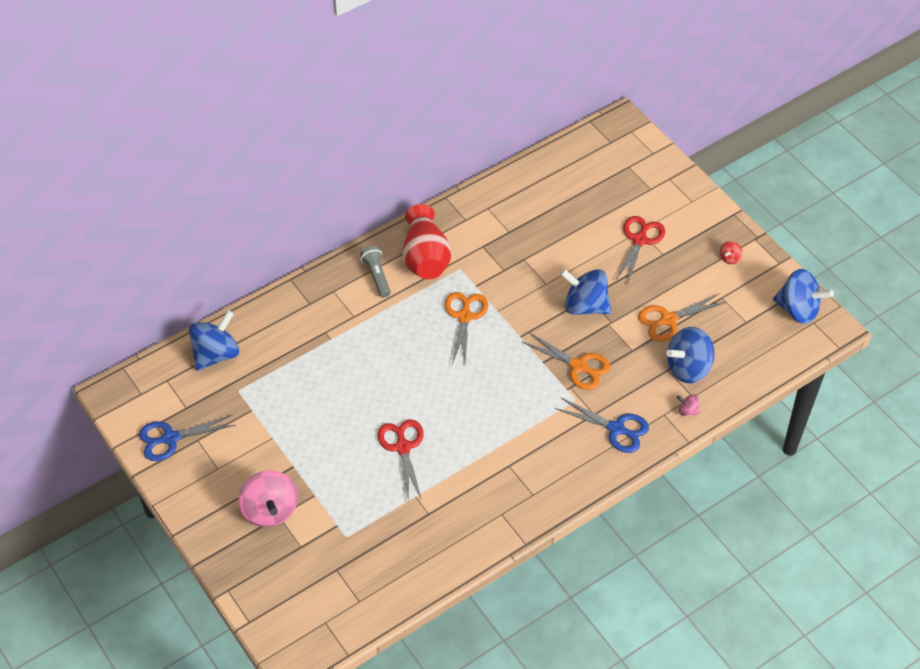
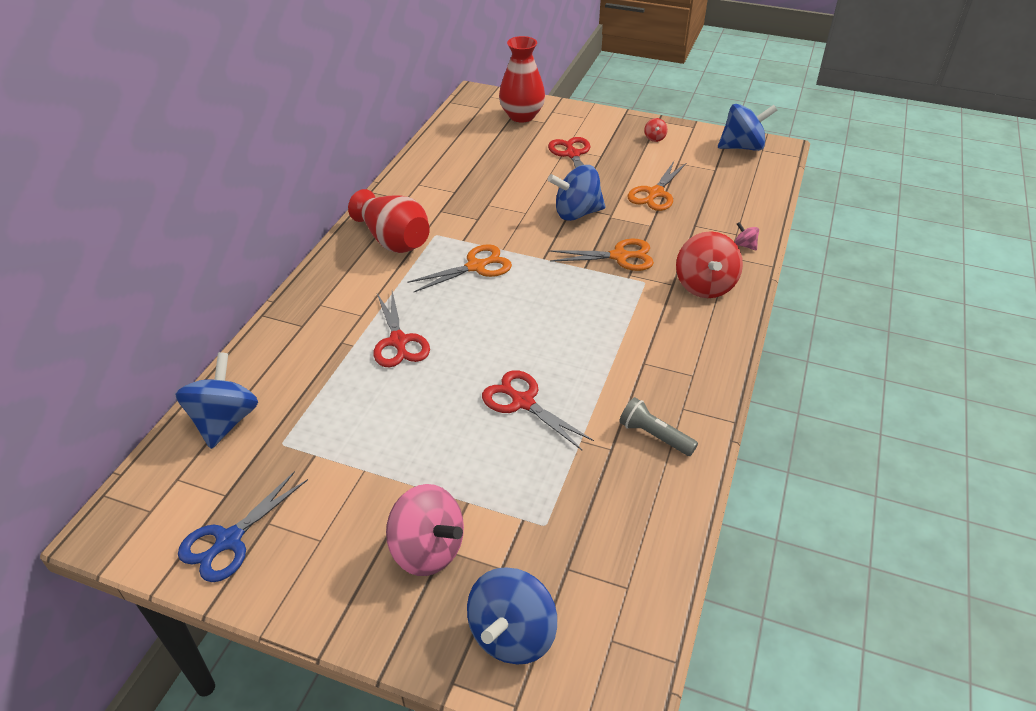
camera: 35 degrees left, 10 degrees down
grey flashlight [360,246,391,298] -> grey flashlight moved to [619,397,698,456]
orange scissors [445,292,488,364] -> orange scissors turned 90 degrees clockwise [407,244,512,292]
blue scissors [555,398,649,453] -> red spinning top [676,231,743,298]
blue spinning top [666,327,714,383] -> blue spinning top moved to [467,567,557,665]
pink spinning top [677,394,700,416] -> pink spinning top turned 60 degrees clockwise [735,222,759,251]
none -> red scissors [374,291,430,367]
none -> red vase [499,36,545,123]

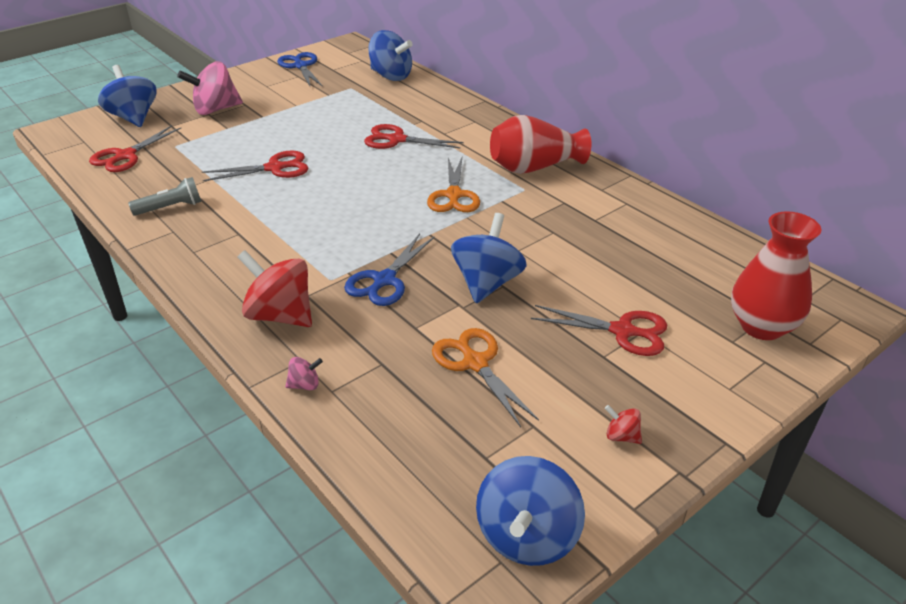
camera: 120 degrees right, 5 degrees down
orange scissors [549,239,654,271] -> blue scissors [344,234,434,306]
none -> red scissors [89,125,181,172]

